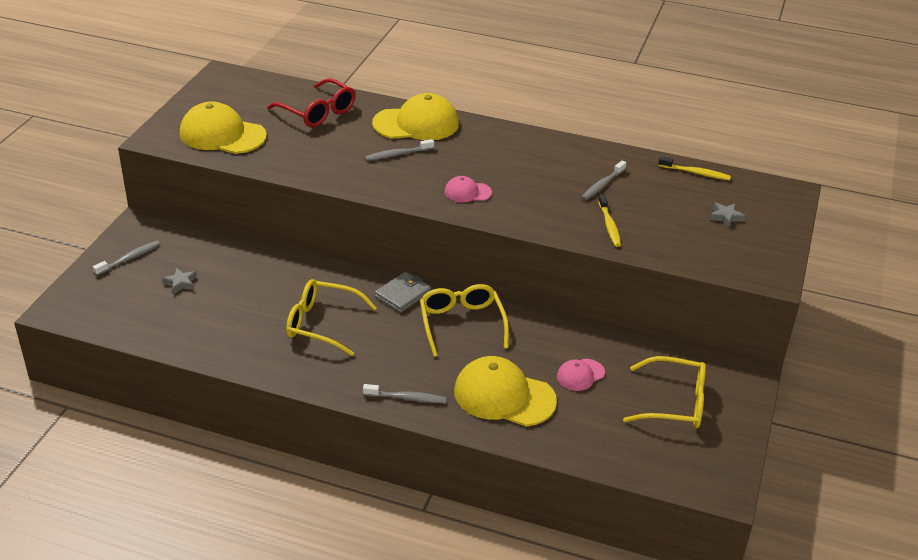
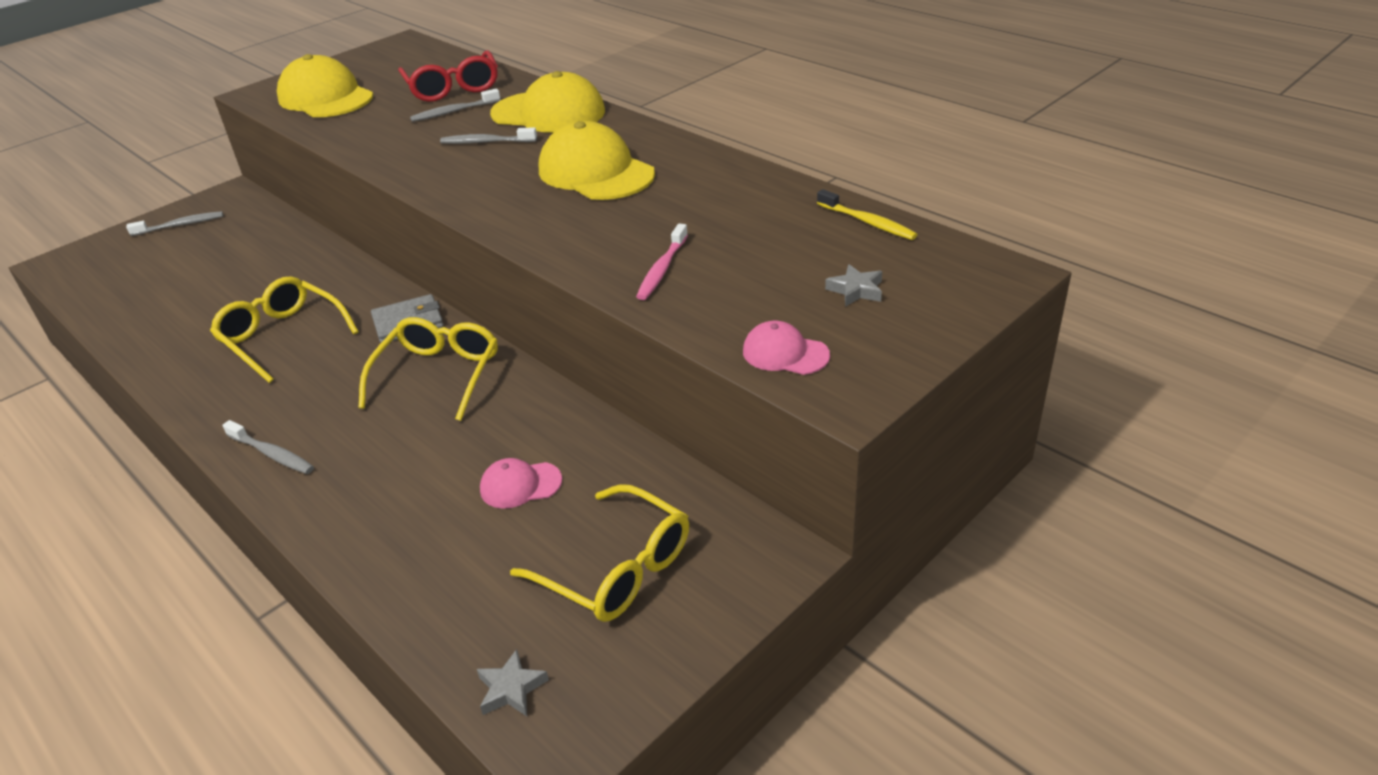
camera: 30 degrees right, 0 degrees up
grey star [162,268,197,294] -> grey star moved to [477,649,549,716]
pink cap [444,176,492,202] -> pink cap moved to [743,321,830,375]
yellow cap [454,356,557,426] -> yellow cap moved to [539,121,655,200]
grey toothbrush [581,160,626,200] -> grey toothbrush moved to [410,88,500,122]
yellow toothbrush [598,194,621,247] -> pink toothbrush [636,223,688,300]

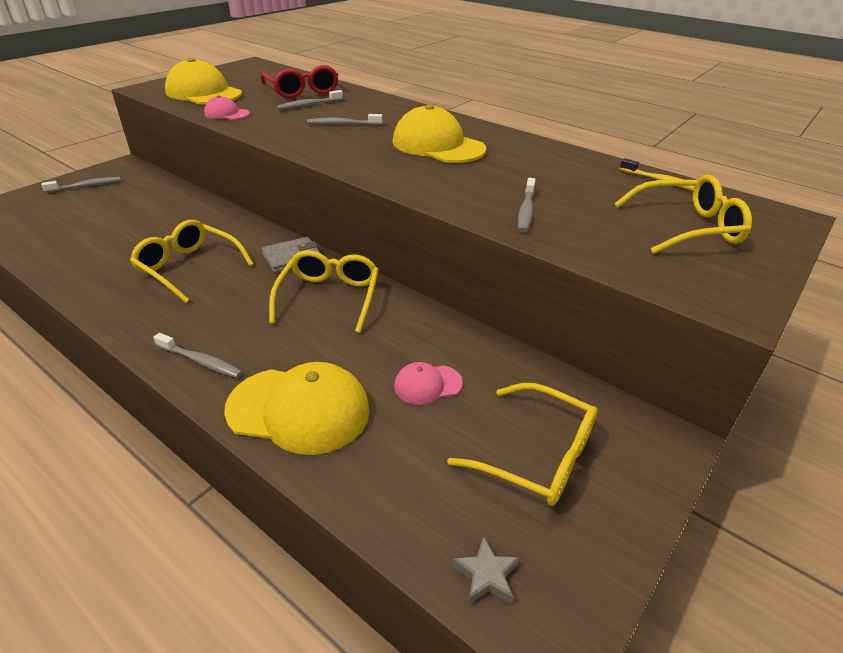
camera: 10 degrees left, 0 degrees up
yellow cap [490,71,605,133] -> yellow cap moved to [224,362,370,455]
pink toothbrush [636,223,688,300] -> grey toothbrush [518,178,535,232]
pink cap [743,321,830,375] -> pink cap moved to [204,95,250,120]
grey star [825,264,882,307] -> yellow glasses [614,175,752,254]

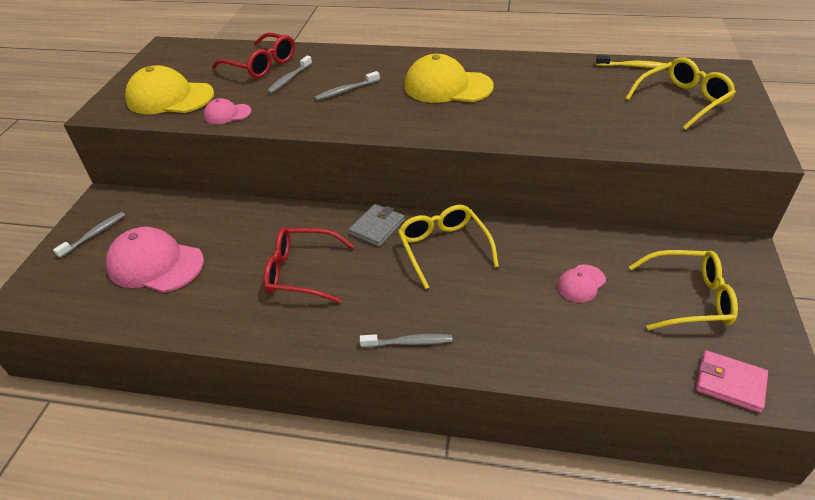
camera: 25 degrees left, 5 degrees up
yellow glasses [130,220,253,303] -> red glasses [263,227,354,303]
yellow cap [224,362,370,455] -> none
grey star [452,536,520,605] -> pink wallet [696,350,768,413]
grey toothbrush [518,178,535,232] -> none
none -> pink cap [106,227,204,293]

